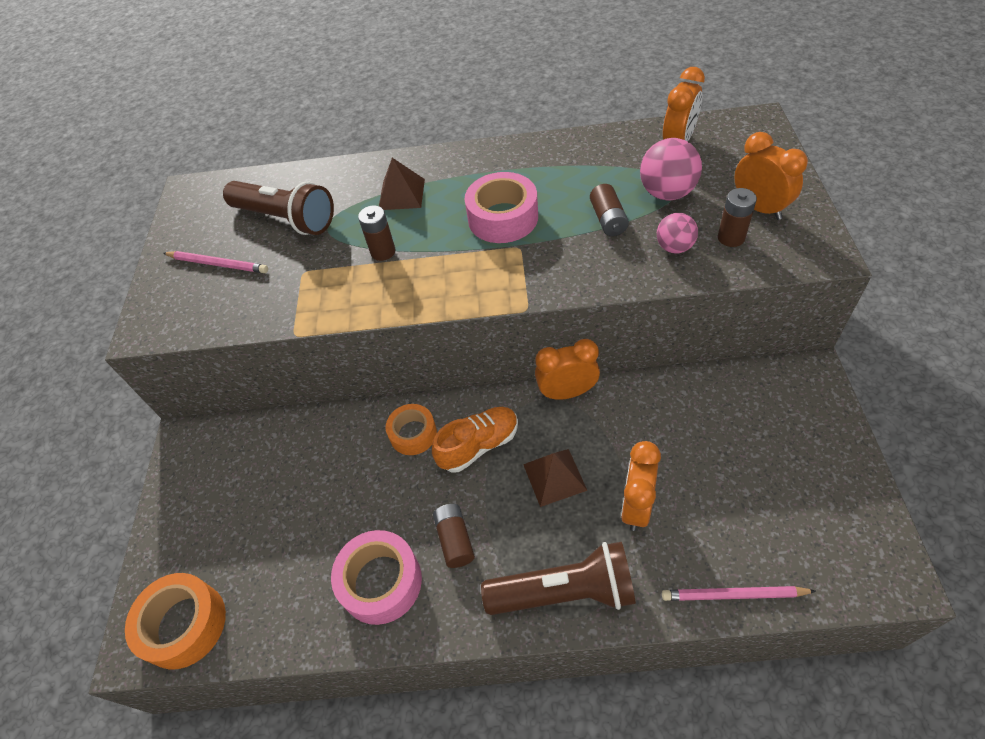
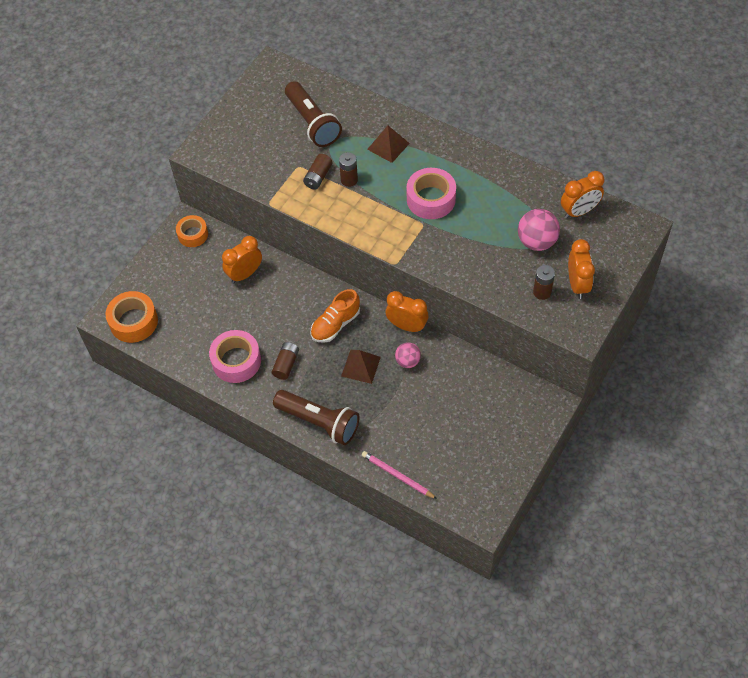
camera: 30 degrees right, 5 degrees up
pink pencil [163,251,268,273] -> none
orange tape [386,404,437,455] -> orange tape moved to [176,215,208,247]
orange shoe [432,407,518,472] -> orange shoe turned 135 degrees clockwise [311,289,360,343]
brown battery [590,184,629,236] -> brown battery moved to [303,154,332,190]
orange clock [621,441,661,531] -> orange clock moved to [222,236,262,283]
pink ball [657,213,698,253] -> pink ball moved to [395,343,421,368]

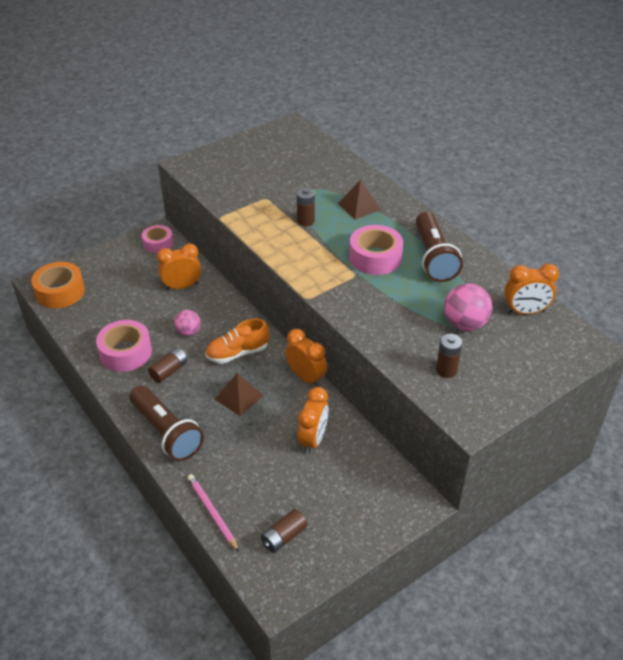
camera: 20 degrees right, 15 degrees down
orange tape [176,215,208,247] -> pink tape [142,225,173,253]
brown flashlight [285,81,342,147] -> brown flashlight moved to [416,212,463,282]
brown battery [303,154,332,190] -> brown battery moved to [261,509,308,553]
pink ball [395,343,421,368] -> pink ball moved to [174,310,201,336]
orange clock [568,239,595,299] -> orange clock moved to [298,387,329,454]

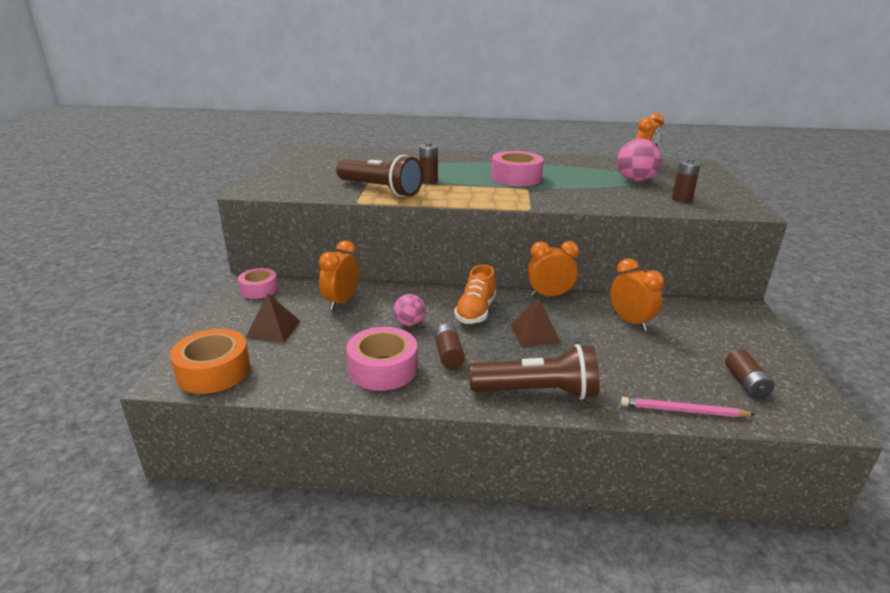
camera: 50 degrees left, 15 degrees down
brown pyramid [338,180,381,220] -> brown pyramid moved to [246,293,300,343]
brown flashlight [416,212,463,282] -> brown flashlight moved to [336,155,423,197]

